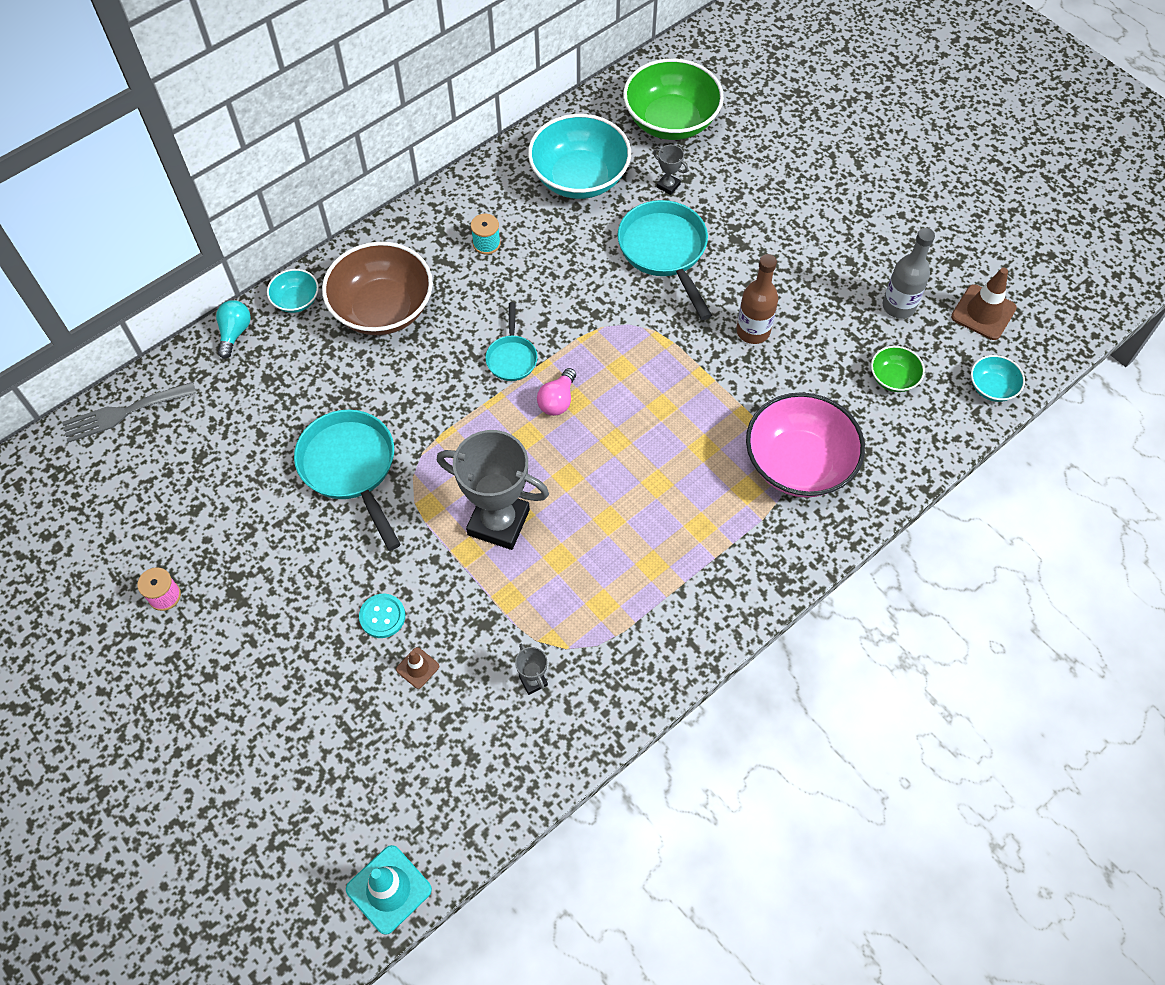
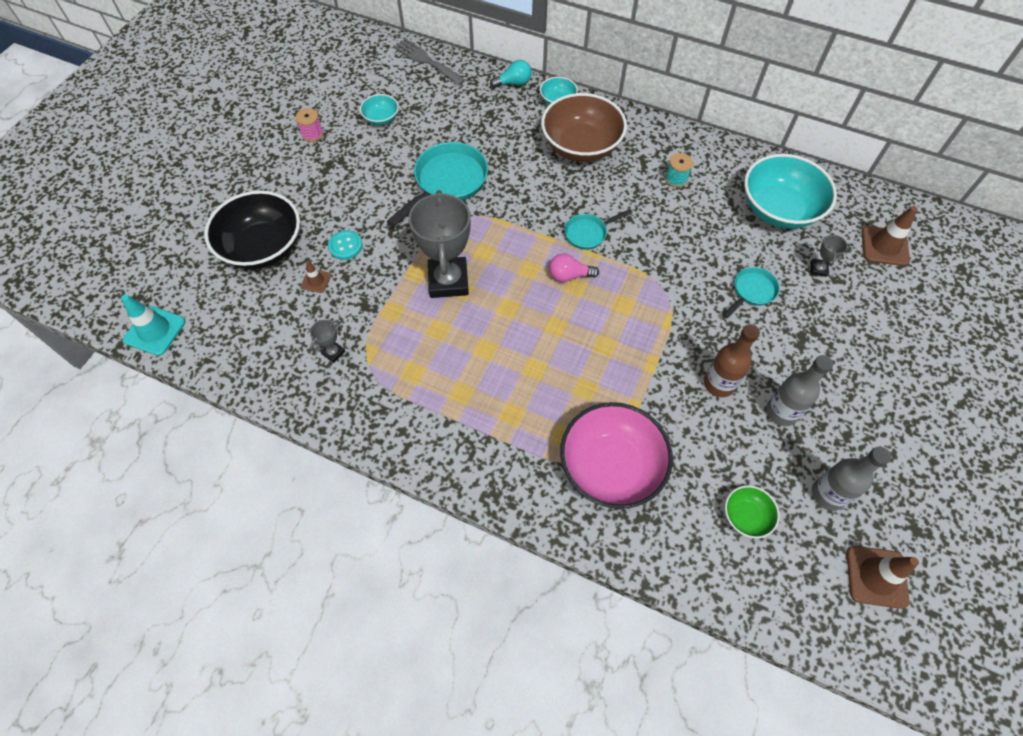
camera: 65 degrees right, 0 degrees up
turquoise pan [617,200,712,320] -> turquoise pan [723,267,780,318], size x0.55
green bowl [623,58,724,140] -> brown traffic cone [861,206,918,266]
turquoise bowl [971,355,1025,402] -> turquoise bowl moved to [360,94,399,125]
none -> black bowl [204,191,300,269]
none -> grey bottle [766,355,833,426]

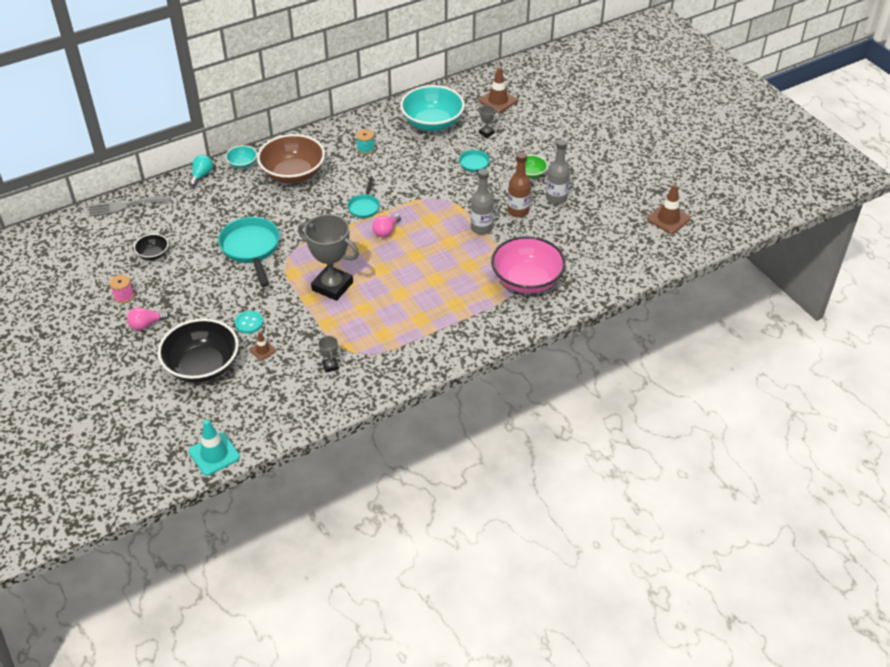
camera: 55 degrees left, 15 degrees down
turquoise bowl [360,94,399,125] -> black bowl [134,234,169,260]
green bowl [725,485,779,538] -> green bowl moved to [516,155,548,178]
grey bottle [812,447,891,511] -> grey bottle moved to [471,169,494,235]
none -> pink light bulb [127,307,170,330]

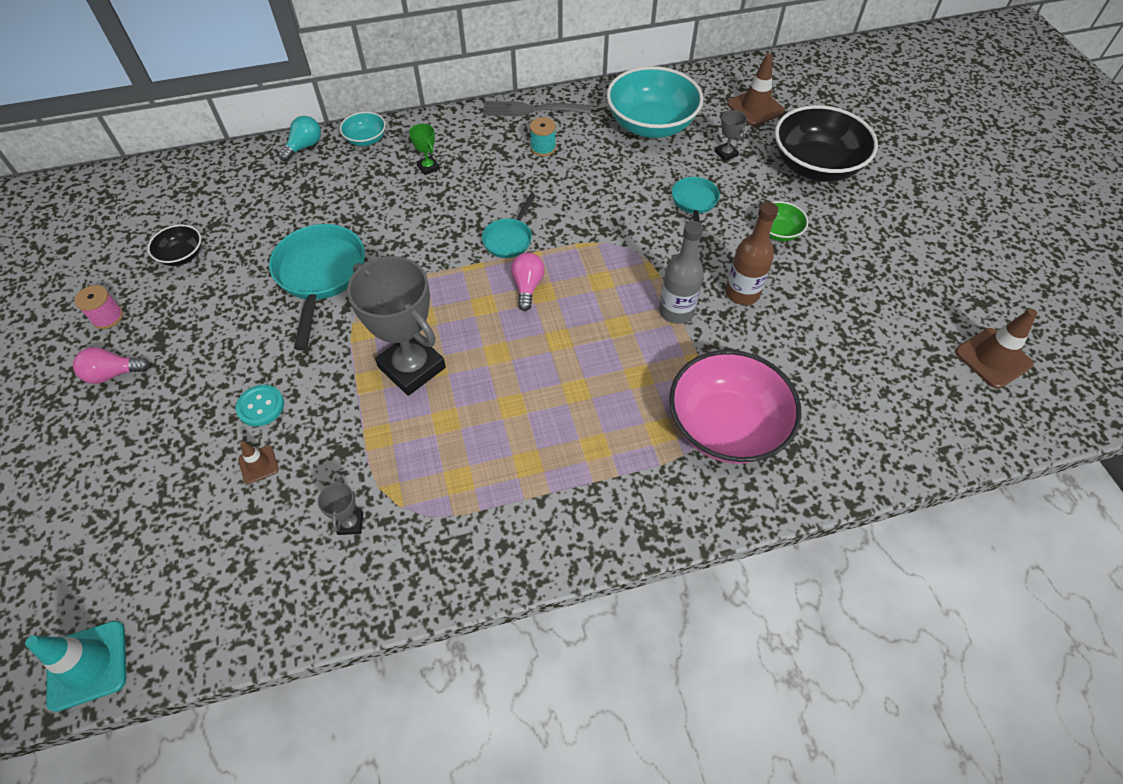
camera: 15 degrees right, 10 degrees up
grey fork [89,196,171,217] -> grey fork moved to [483,101,591,116]
black bowl [158,319,239,383] -> black bowl moved to [775,105,878,182]
brown bowl [257,134,325,184] -> green trophy [409,124,440,175]
pink light bulb [372,214,401,237] -> pink light bulb turned 135 degrees clockwise [511,252,545,311]
grey bottle [546,139,570,205] -> none

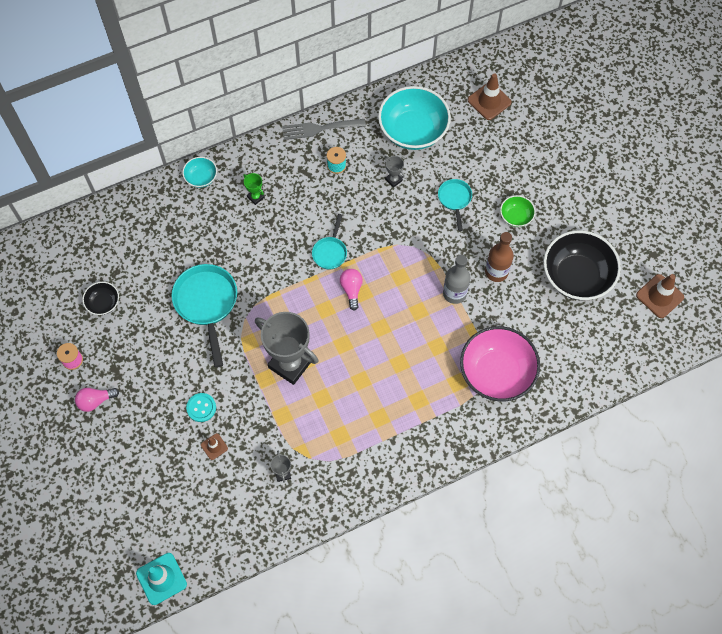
camera: 10 degrees left, 10 degrees up
turquoise light bulb [278,116,321,161] -> none
grey trophy [715,110,747,161] -> grey trophy moved to [385,156,405,188]
black bowl [775,105,878,182] -> black bowl moved to [544,230,621,300]

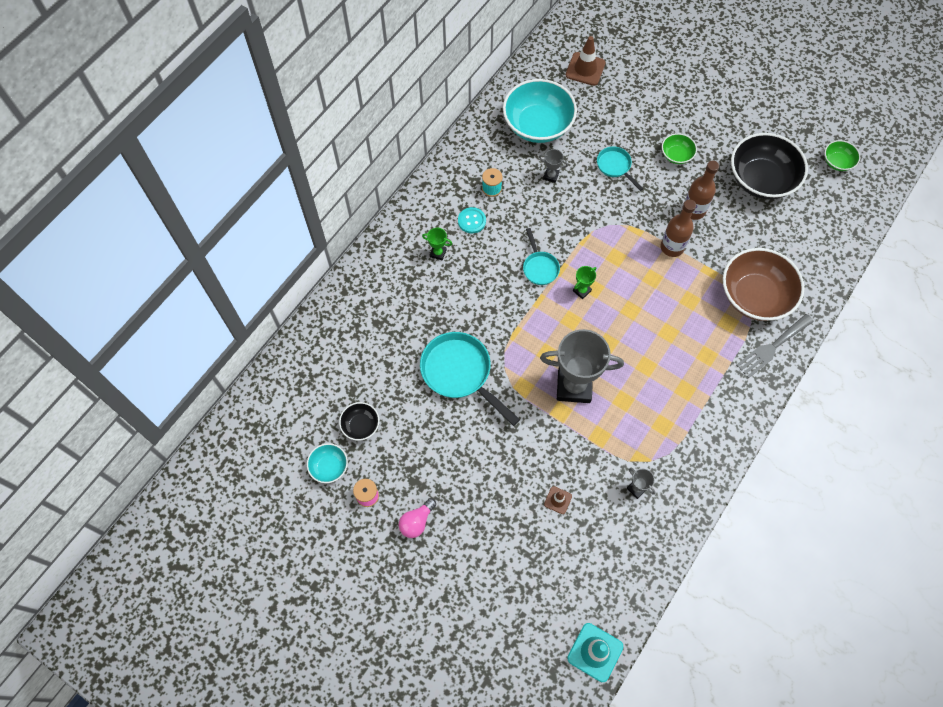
camera: 30 degrees left, 0 degrees up
turquoise bowl [182,157,217,188] -> turquoise bowl moved to [307,443,348,483]
turquoise button [186,393,216,422] -> turquoise button moved to [458,207,486,234]
grey fork [282,119,366,140] -> grey fork moved to [736,314,814,378]
pink light bulb [340,269,363,311] -> green trophy [573,266,596,299]
grey bottle [443,255,470,304] -> brown bottle [660,200,696,257]
pink bowl [460,326,540,401] -> brown bowl [723,248,805,321]
brown traffic cone [636,274,684,318] -> green bowl [825,140,860,171]

